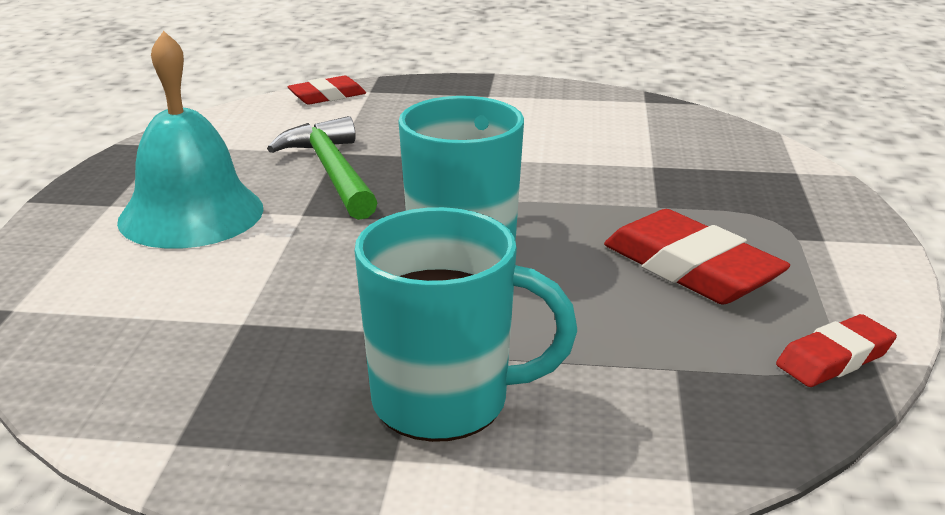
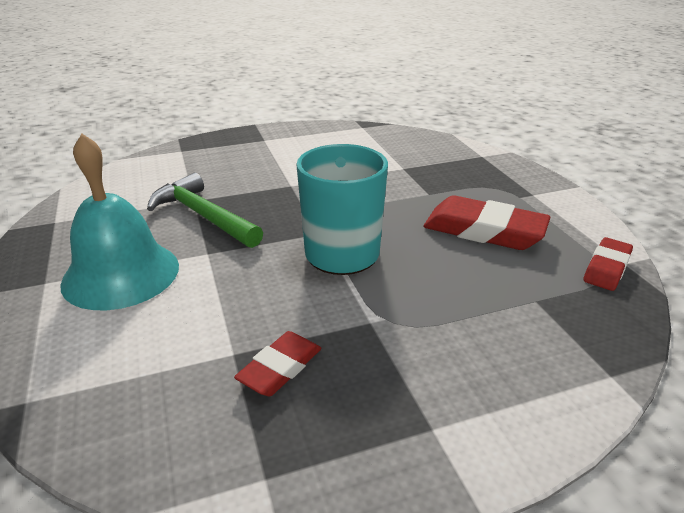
camera: 25 degrees left, 5 degrees up
red eraser [287,76,366,104] -> red eraser moved to [234,331,321,396]
turquoise mug [354,207,577,442] -> none

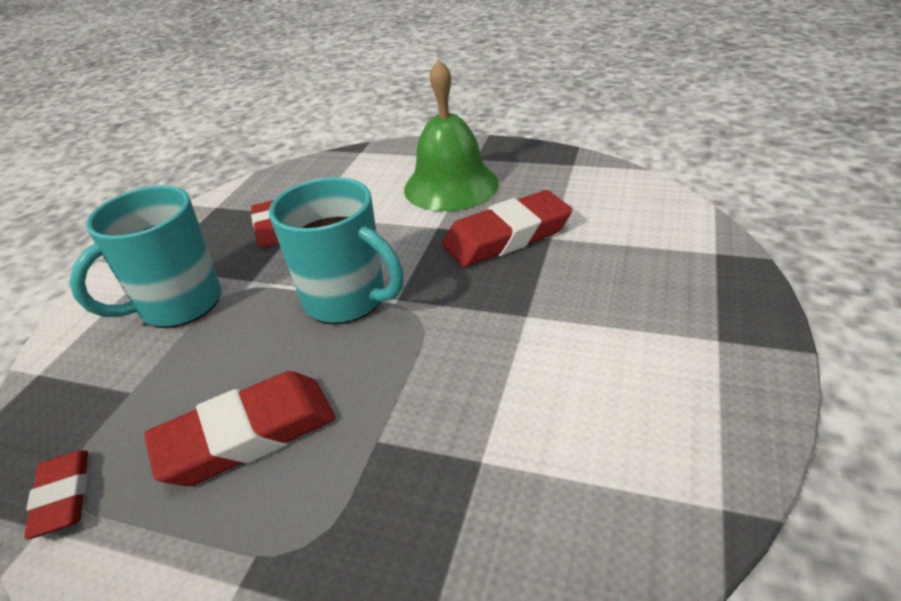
camera: 130 degrees right, 5 degrees up
turquoise bell [60,134,179,310] -> green bell [404,59,499,211]
green hammer [147,173,263,248] -> red eraser [442,190,572,267]
none -> turquoise mug [69,185,221,328]

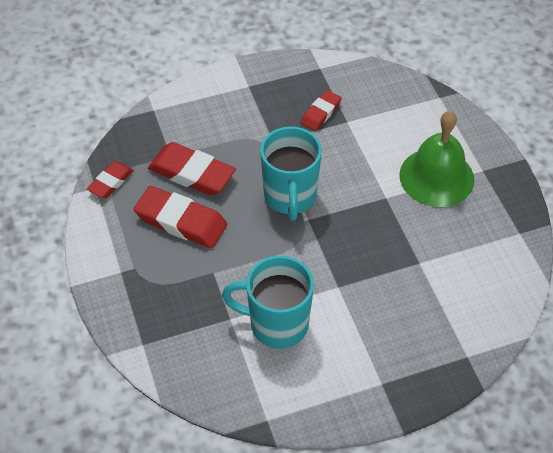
camera: 50 degrees right, 15 degrees up
turquoise mug [69,185,221,328] -> turquoise mug moved to [222,255,314,349]
red eraser [442,190,572,267] -> red eraser moved to [148,142,236,196]

